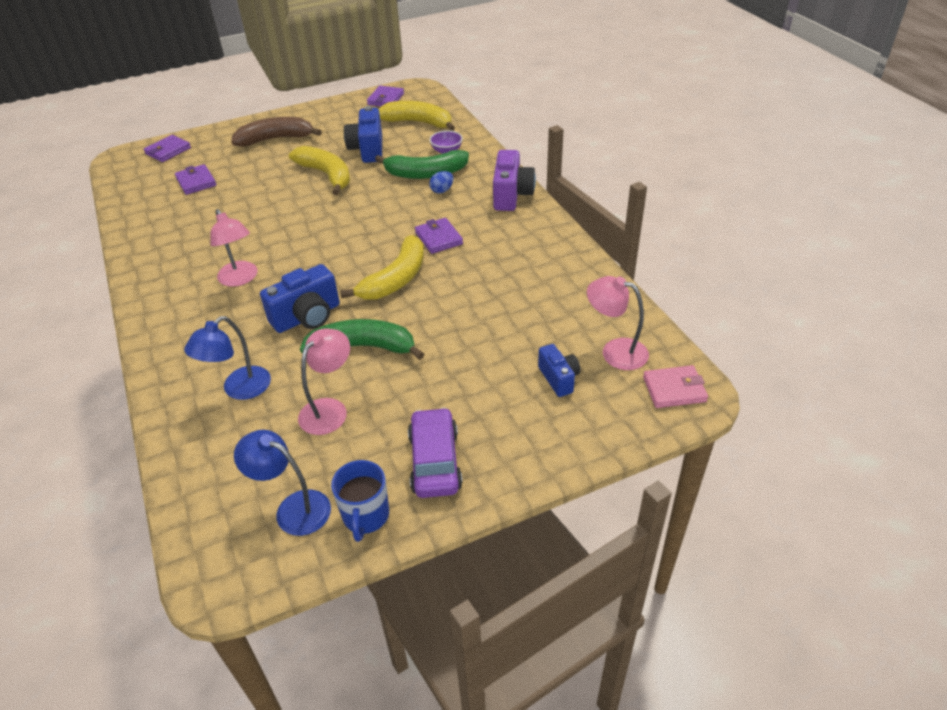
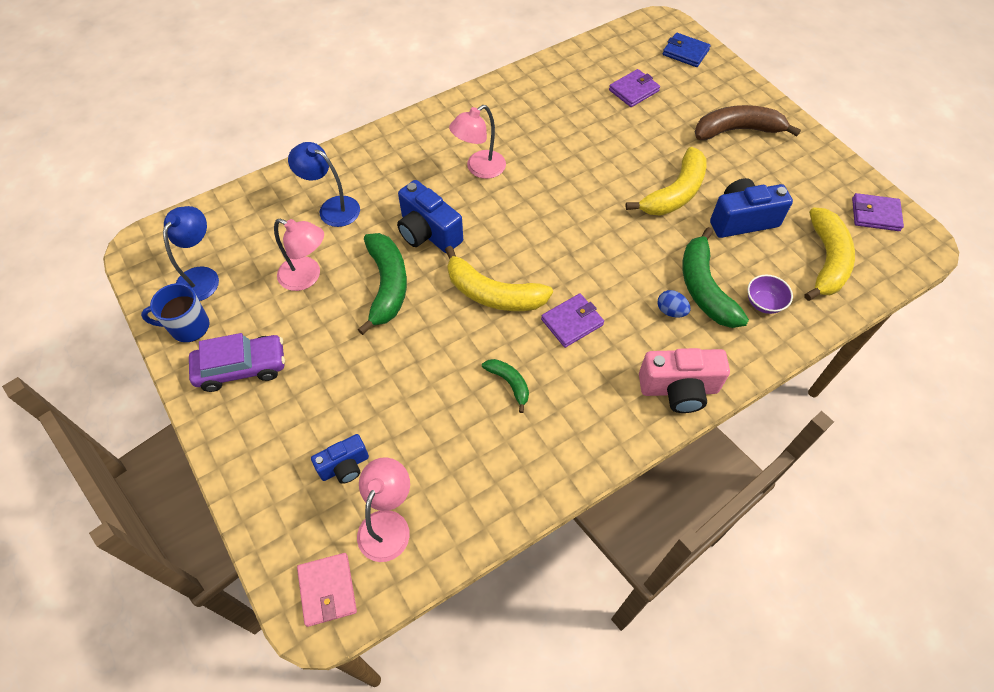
camera: 80 degrees right, 15 degrees up
purple wallet [144,135,191,162] -> blue wallet [663,33,711,67]
brown banana [231,117,322,146] -> brown banana turned 75 degrees counterclockwise [695,105,801,140]
purple camera [493,150,536,211] -> pink camera [639,348,730,413]
none -> green banana [482,359,529,413]

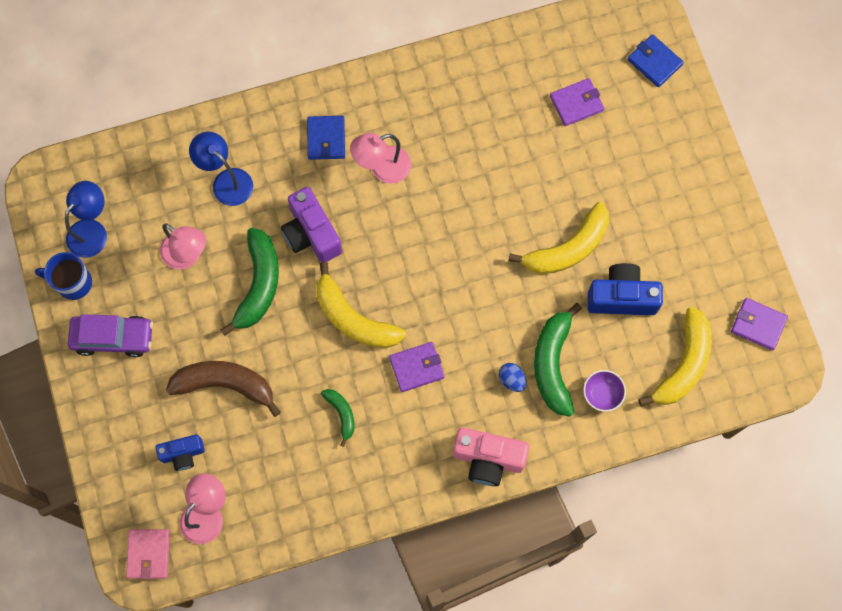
camera: 15 degrees right, 15 degrees up
blue camera [397,180,463,253] -> purple camera [281,187,342,262]
brown banana [695,105,801,140] -> brown banana moved to [166,361,281,417]
none -> blue wallet [307,116,345,160]

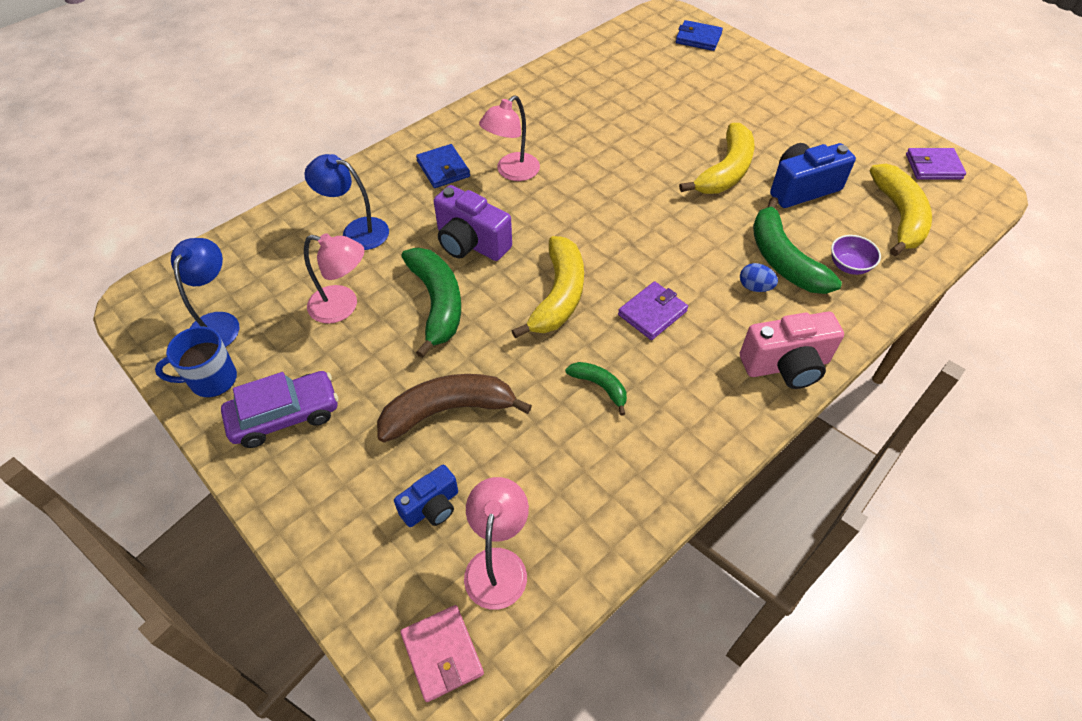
camera: 25 degrees left, 20 degrees down
yellow banana [316,262,406,348] -> yellow banana turned 90 degrees counterclockwise [512,236,584,339]
purple wallet [550,78,604,126] -> none

